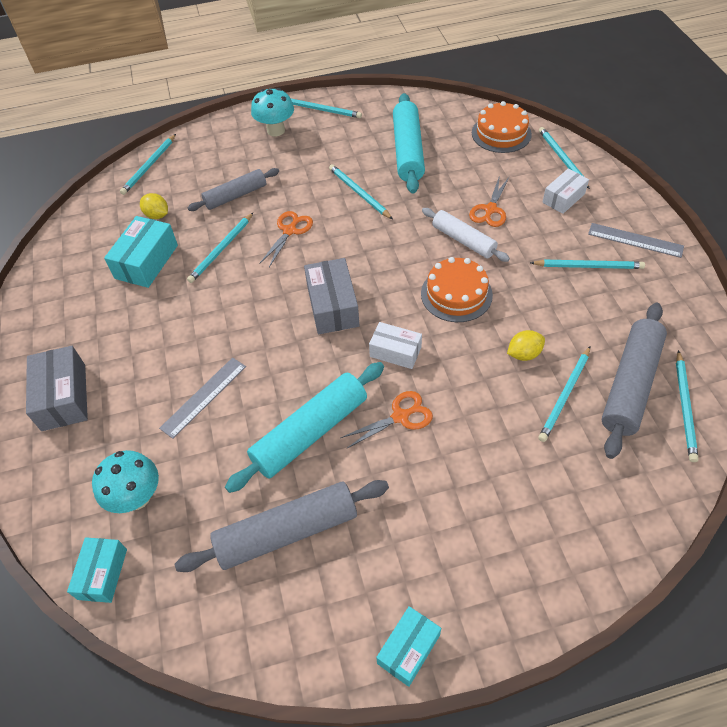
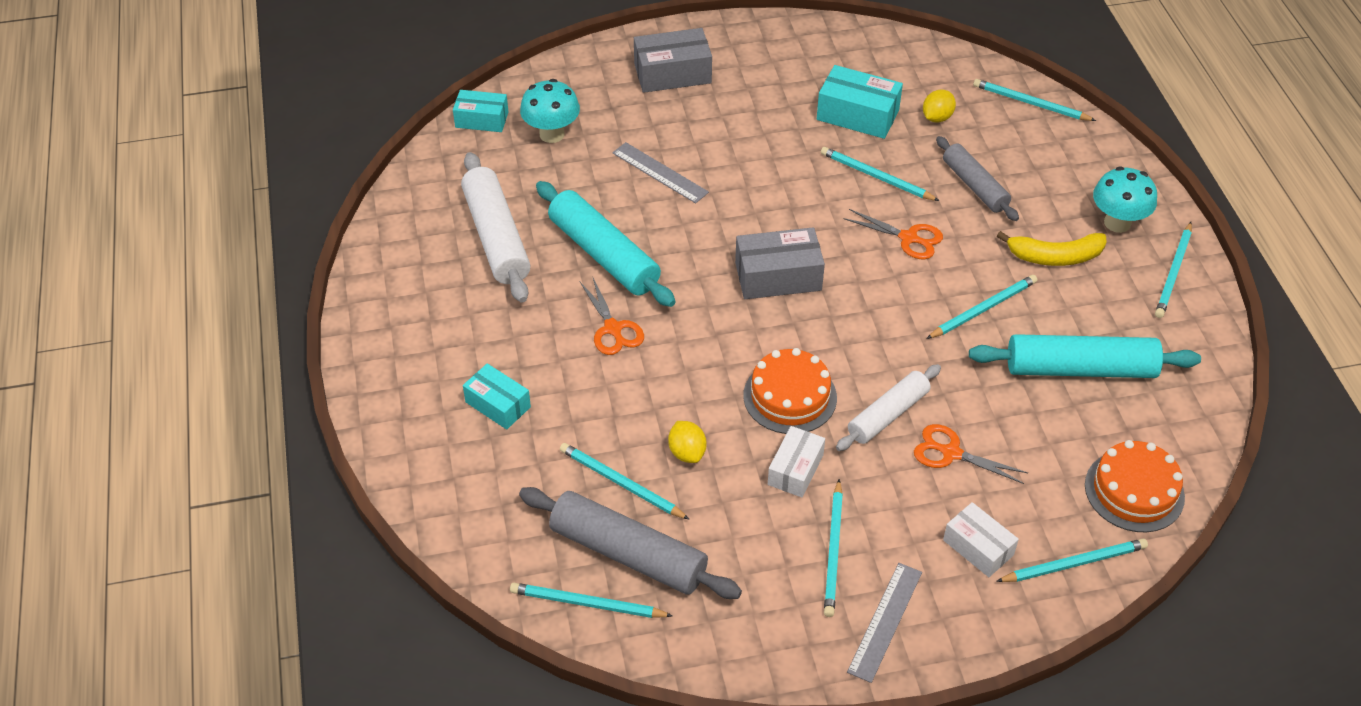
camera: 90 degrees right, 5 degrees down
grey rolling pin [175,480,389,572] -> white rolling pin [461,152,530,303]
white box [369,322,422,369] -> white box moved to [768,426,825,497]
turquoise box [376,606,441,687] -> turquoise box moved to [463,363,531,429]
none -> yellow banana [997,231,1107,266]

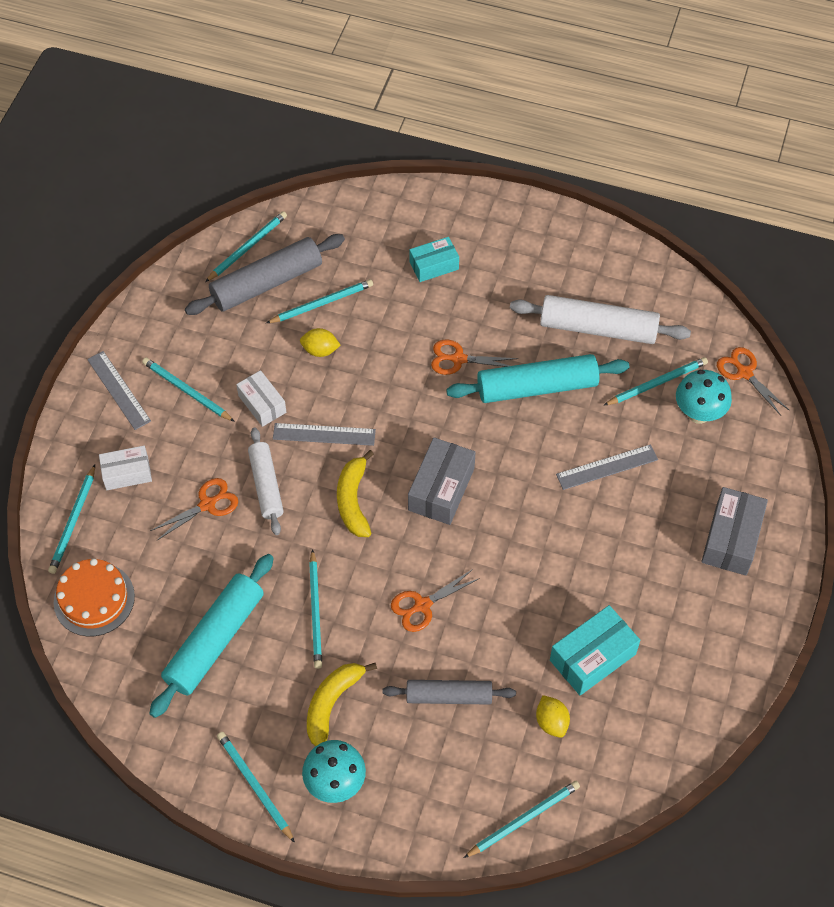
camera: 120 degrees right, 10 degrees up
turquoise box [453,90,509,132] -> orange scissors [717,347,790,416]
orange cake [743,348,837,434] -> grey ruler [273,423,376,446]
turquoise pencil [821,147,939,201] -> turquoise pencil moved to [604,357,708,405]
none -> yellow banana [337,450,374,537]

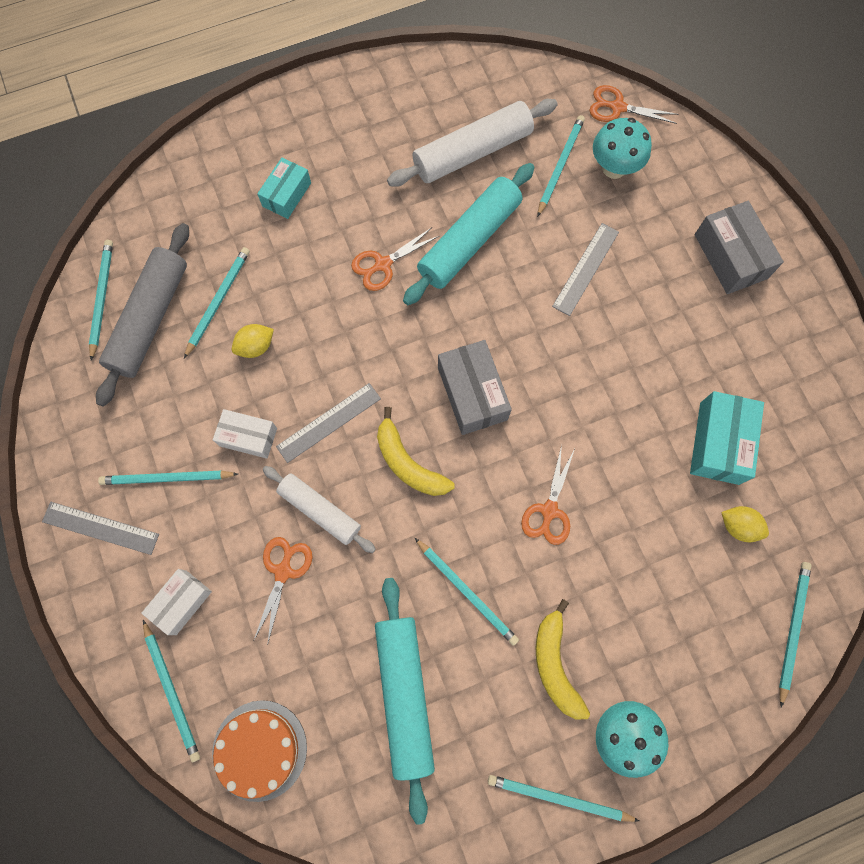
camera: 40 degrees left, 15 degrees up
grey rolling pin [383,680,516,705] -> none

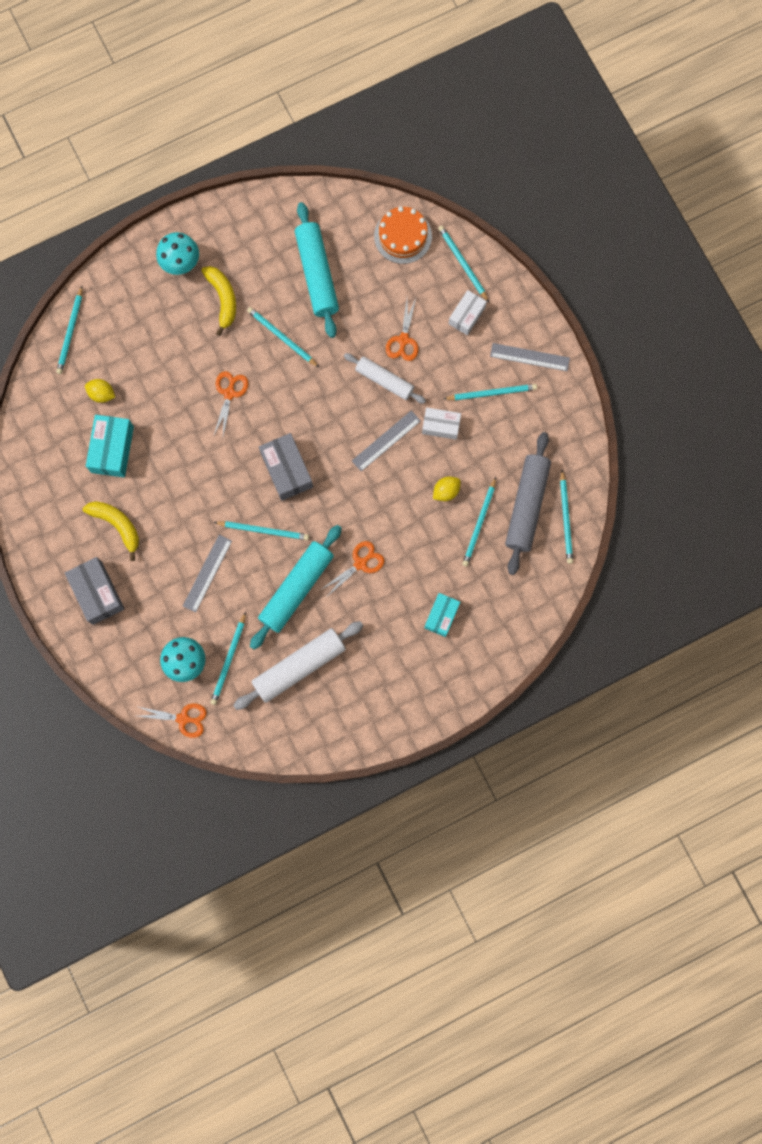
camera: 175 degrees right, 5 degrees up
yellow banana [377,407,454,496] -> yellow banana moved to [83,501,139,561]
turquoise pencil [488,775,639,822] -> turquoise pencil moved to [214,521,309,540]

